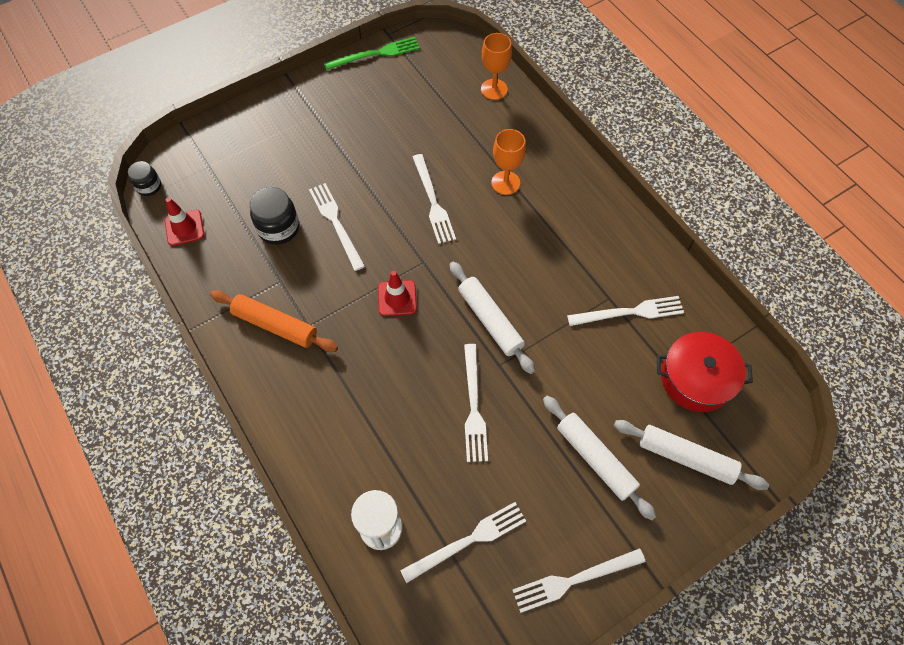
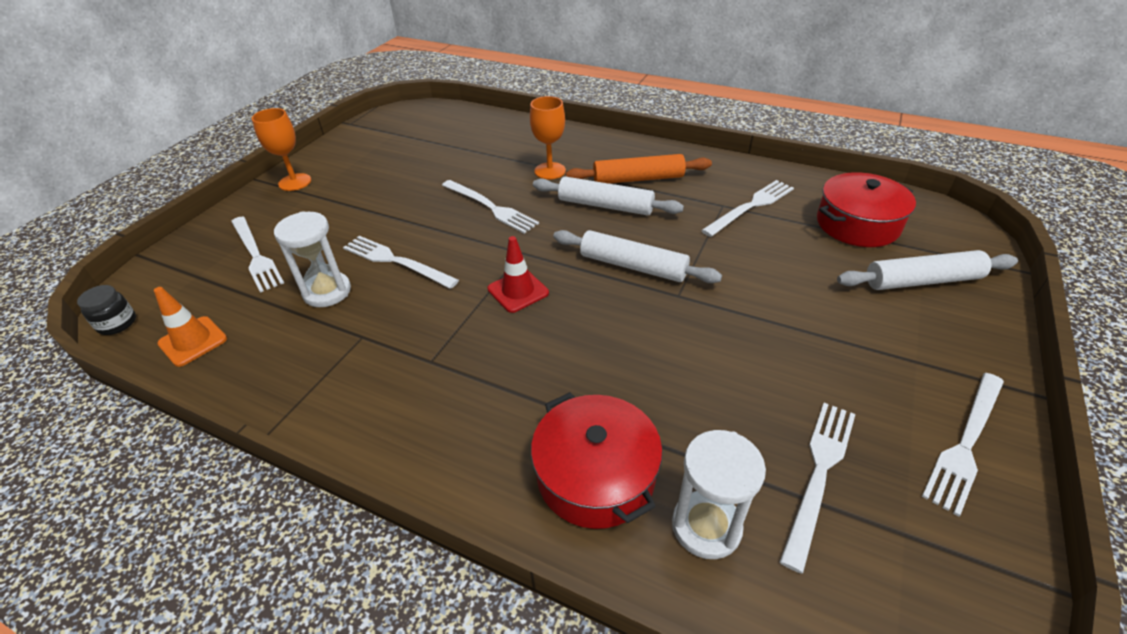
camera: 30 degrees left, 20 degrees down
red traffic cone [165,197,205,246] -> orange traffic cone [154,287,227,367]
orange rolling pin [210,290,338,352] -> orange rolling pin moved to [566,154,712,184]
black jar [250,187,299,245] -> white hourglass [274,211,351,307]
green fork [324,37,420,70] -> none
white fork [464,344,488,462] -> white fork moved to [231,216,284,293]
orange goblet [481,33,512,100] -> orange goblet moved to [252,108,311,191]
white rolling pin [543,396,656,520] -> white rolling pin moved to [533,176,684,216]
none -> red pot [531,392,663,529]

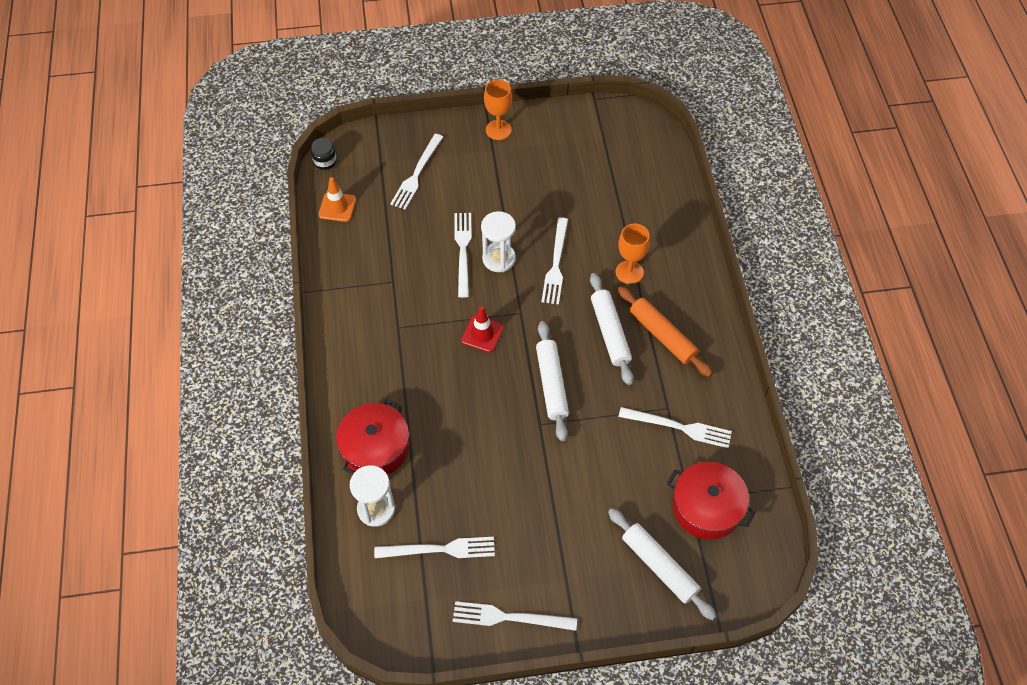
camera: 55 degrees right, 15 degrees up
white hourglass [274,211,351,307] -> white hourglass moved to [481,211,516,272]

